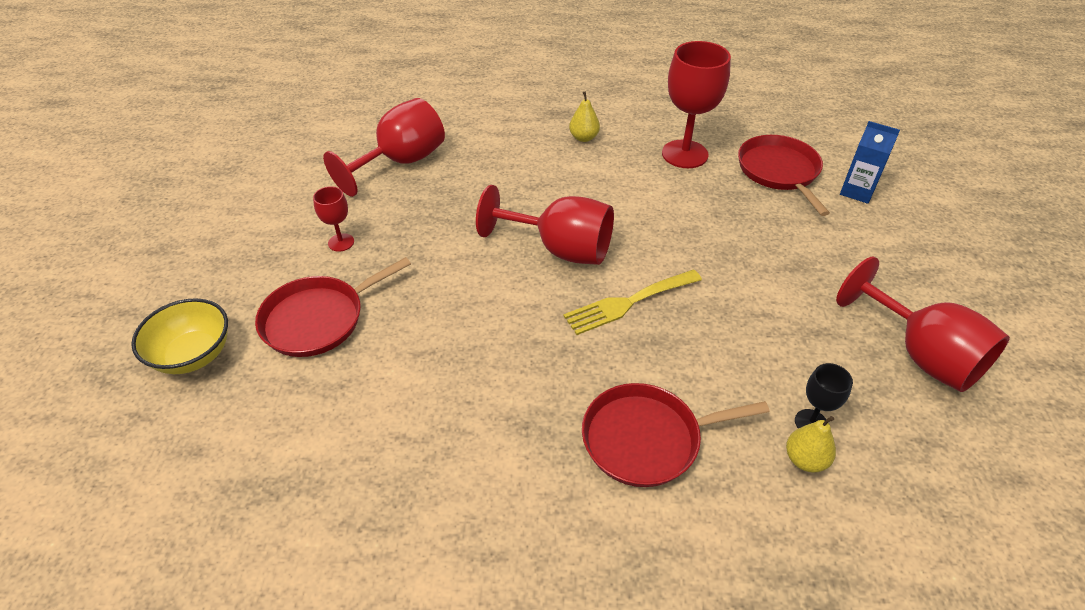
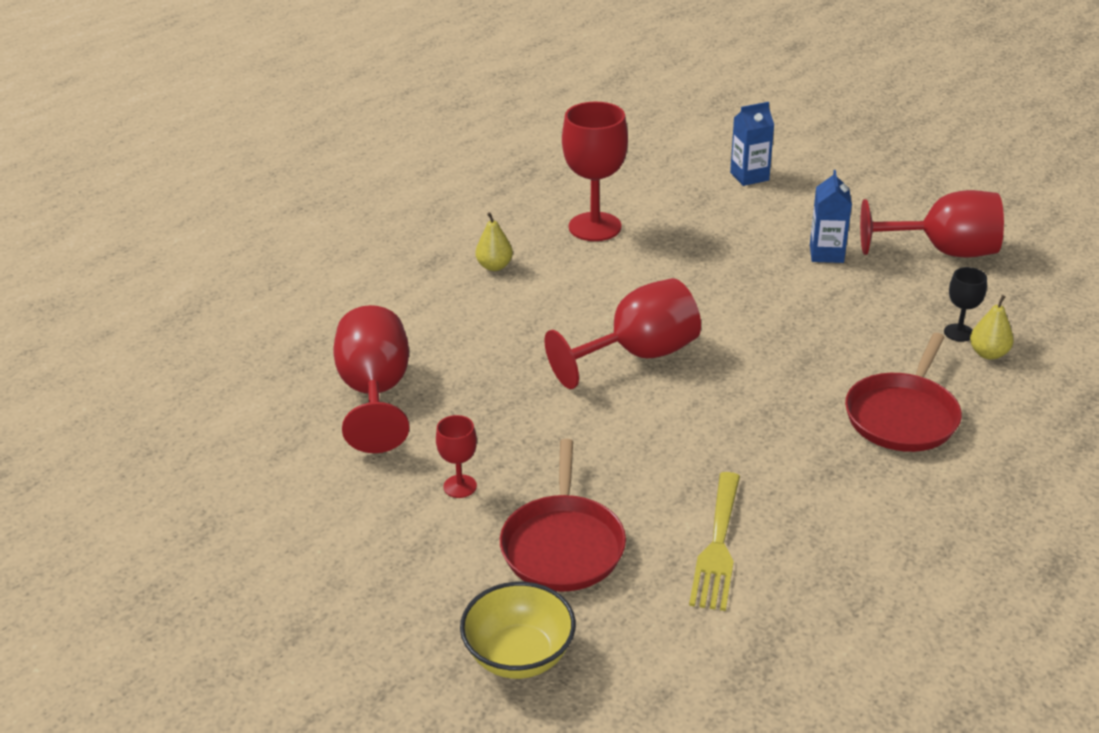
camera: 50 degrees left, 10 degrees down
yellow fork [563,269,702,335] -> yellow fork moved to [689,472,740,611]
red pan [738,135,830,216] -> none
none -> blue carton [810,170,852,263]

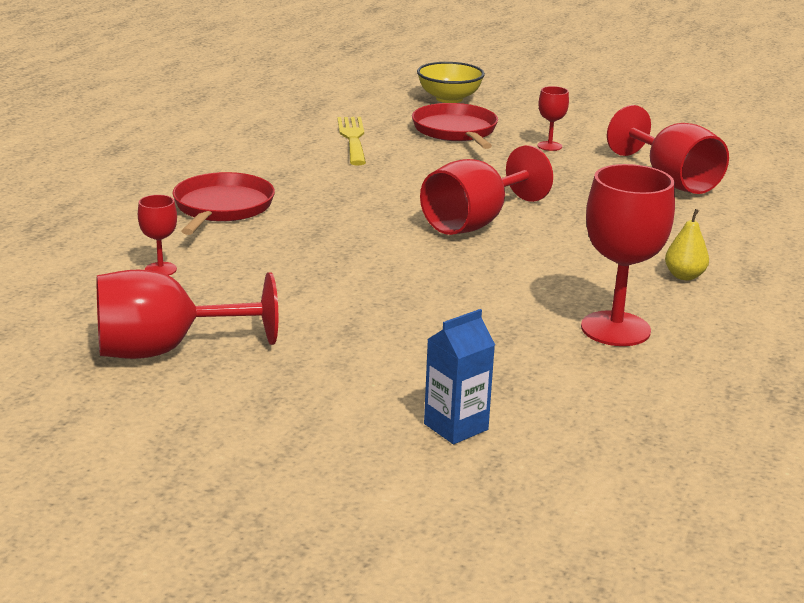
camera: 160 degrees right, 10 degrees down
blue carton [810,170,852,263] -> none
black goblet [944,267,987,342] -> red goblet [138,195,177,275]
yellow pear [970,295,1014,360] -> none

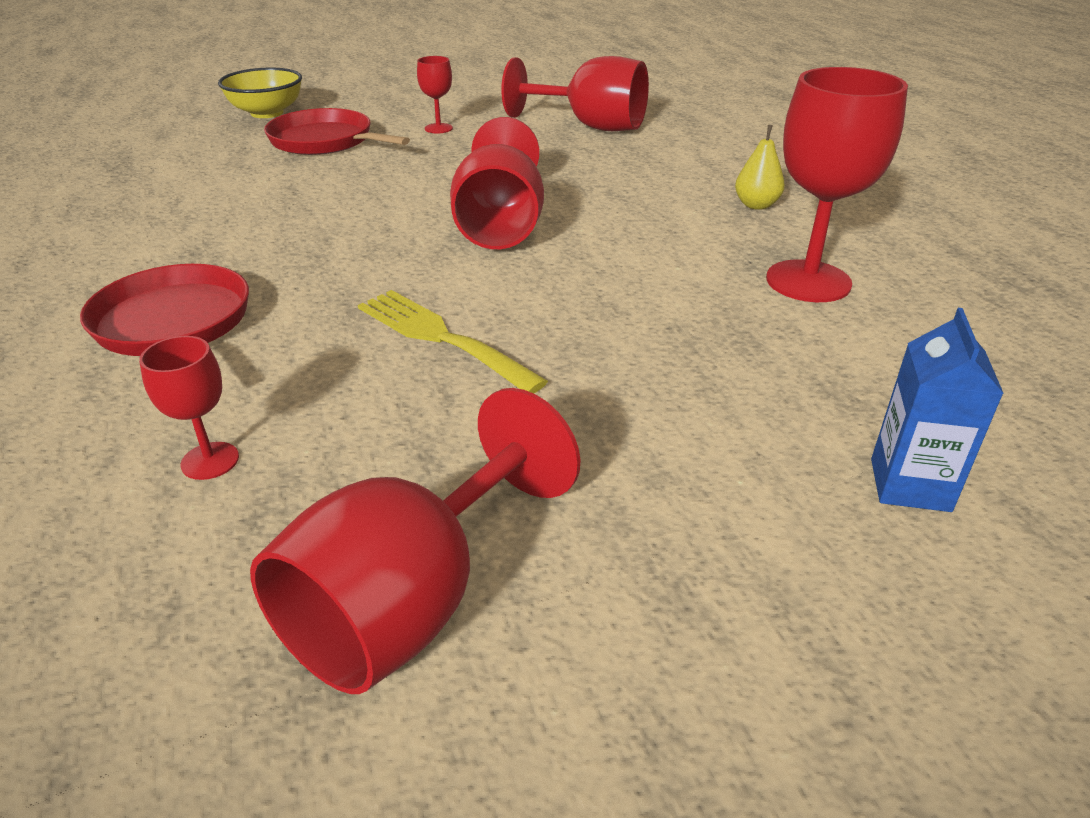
camera: 40 degrees left, 10 degrees up
yellow fork [337,117,366,165] -> yellow fork moved to [358,290,548,394]

